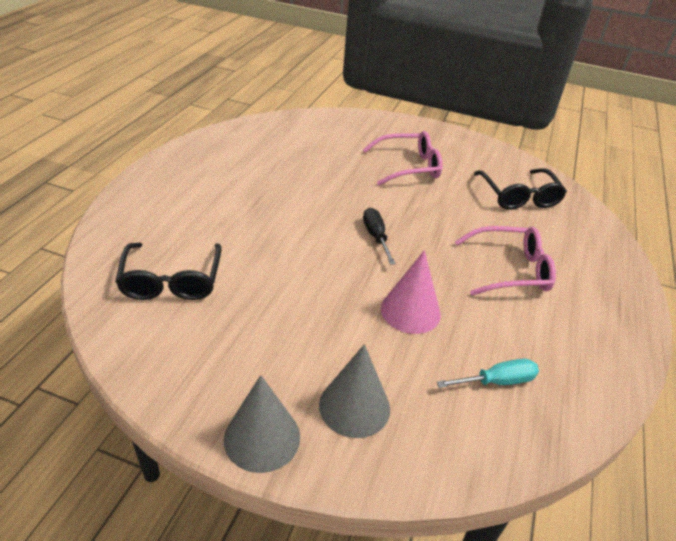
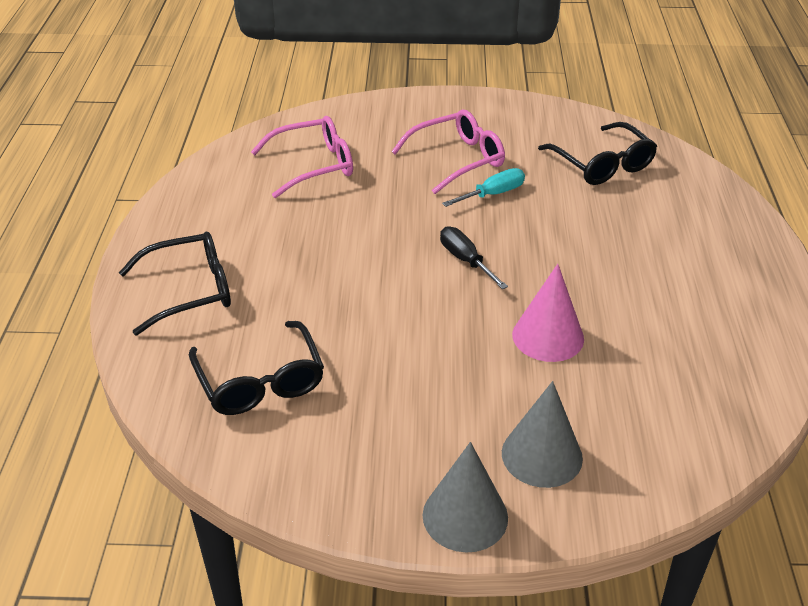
camera: 15 degrees left, 0 degrees up
turquoise screwdriver [436,359,539,388] -> turquoise screwdriver moved to [442,168,525,207]
pink glasses [455,226,556,295] -> pink glasses moved to [251,116,353,198]
none -> black glasses [119,232,231,335]

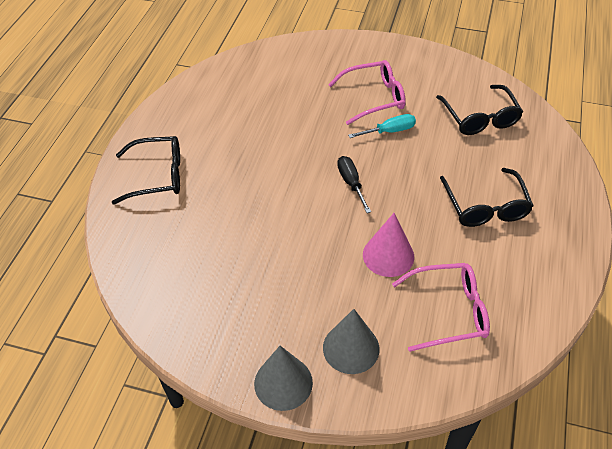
camera: 15 degrees right, 10 degrees up
black glasses [189,321,324,415] -> black glasses moved to [440,168,534,227]
pink glasses [251,116,353,198] -> pink glasses moved to [392,263,490,352]

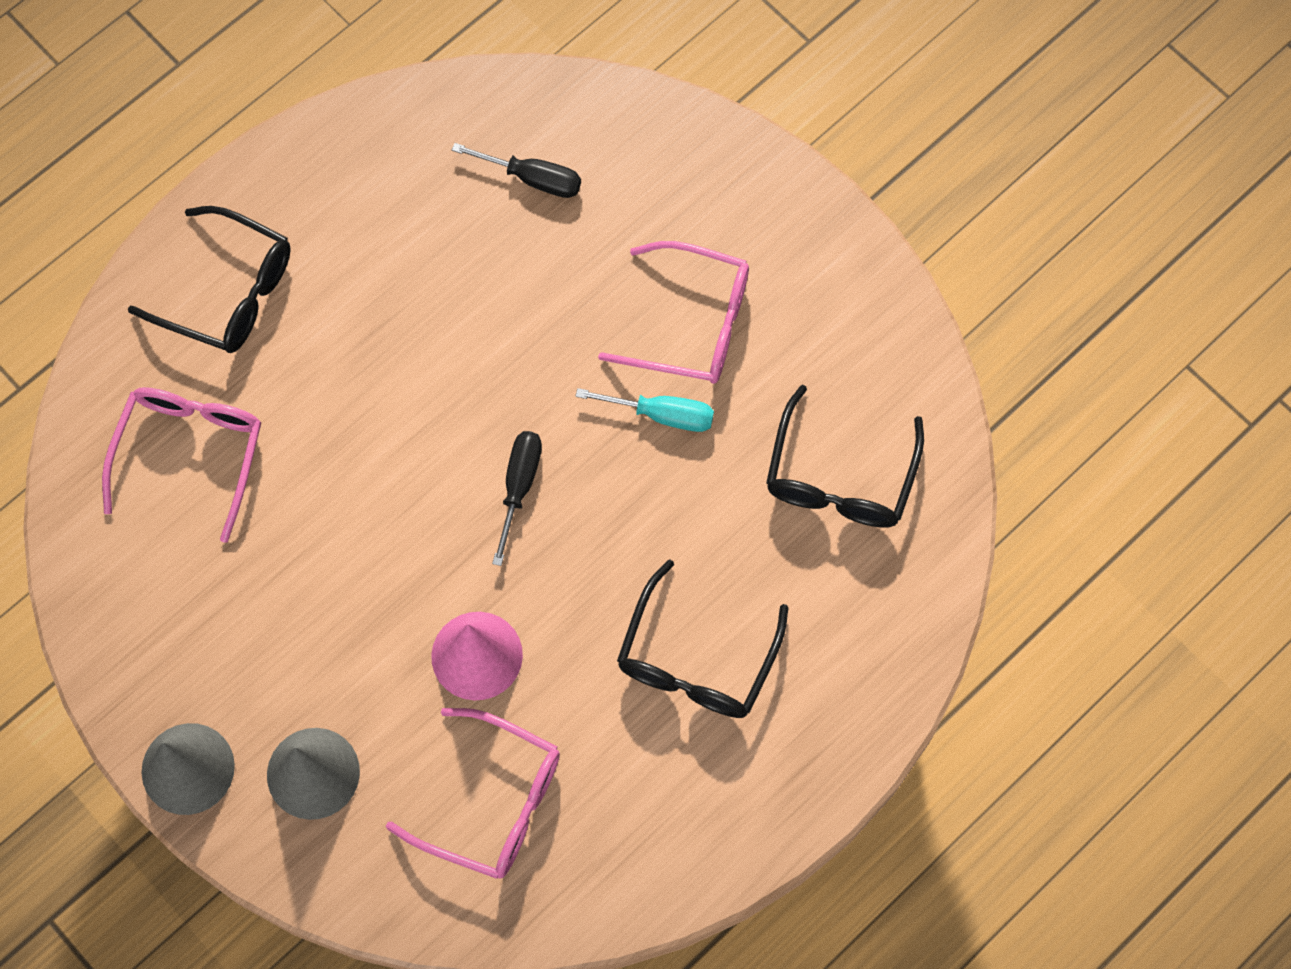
camera: 30 degrees right, 20 degrees up
none -> pink glasses [102,387,261,543]
none -> black screwdriver [452,143,581,198]

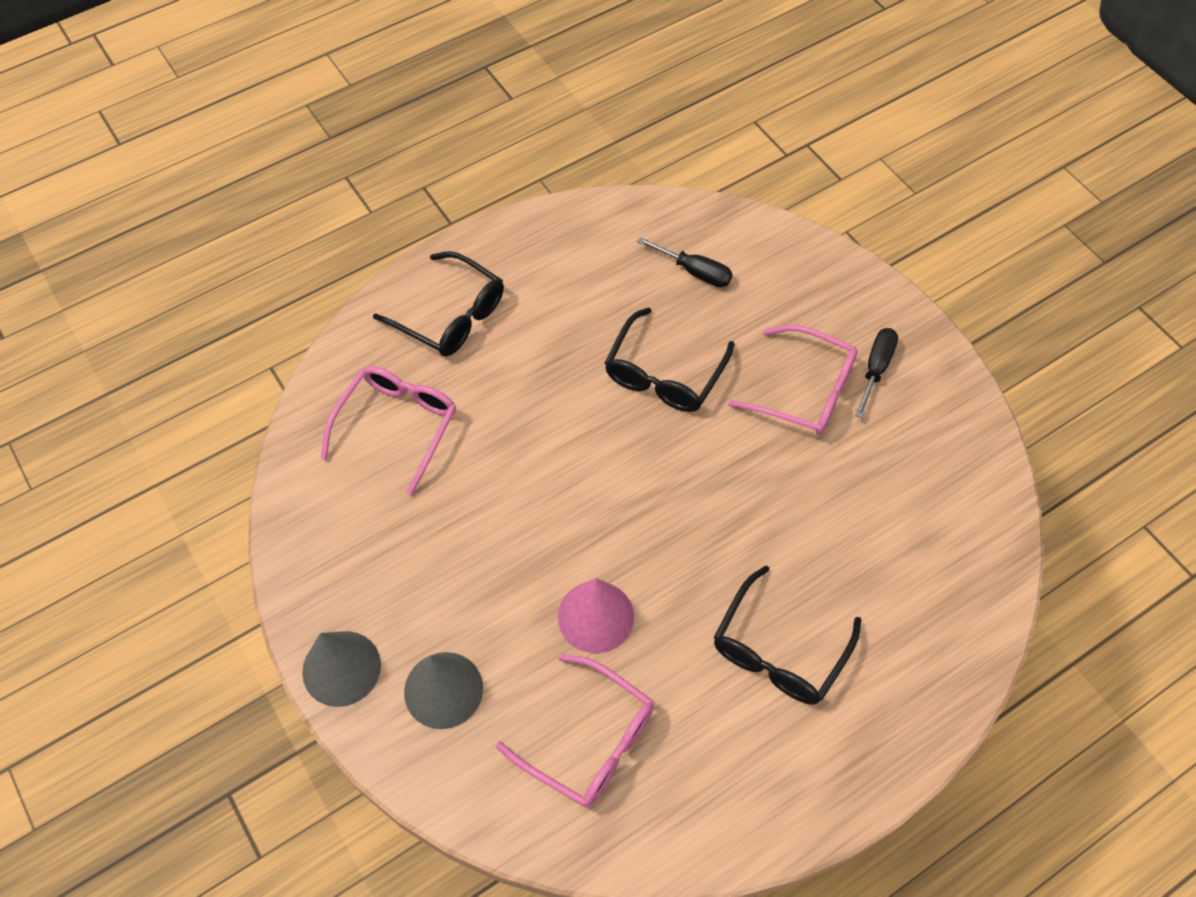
camera: 10 degrees right, 10 degrees down
black screwdriver [492,431,542,566] -> black screwdriver moved to [855,328,898,418]
turquoise screwdriver [575,388,714,432] -> none
black glasses [766,385,924,528] -> black glasses moved to [605,307,735,412]

